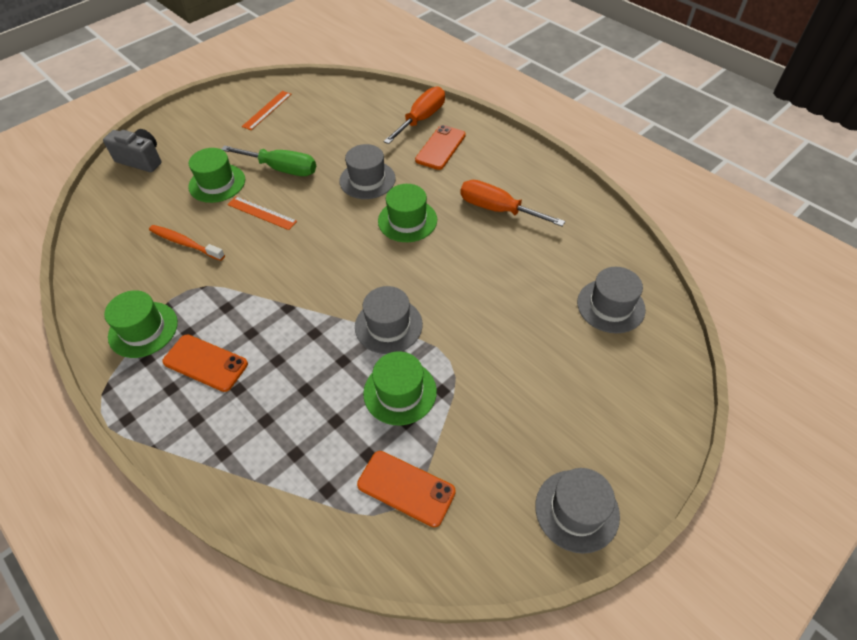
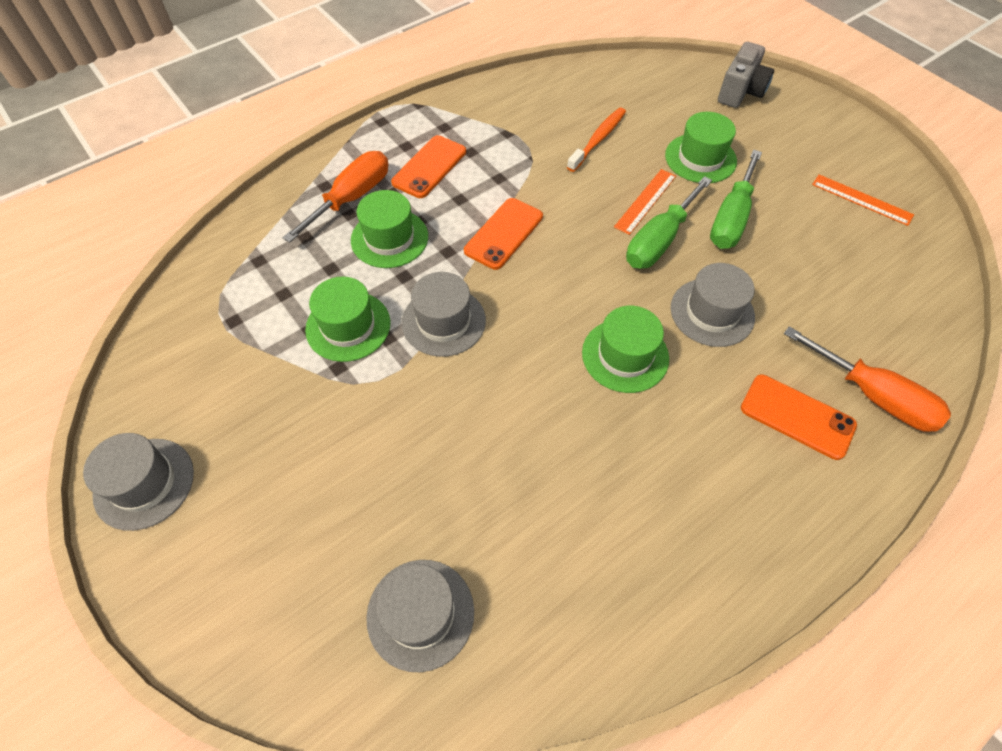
camera: 95 degrees right, 5 degrees up
green hat [104,290,178,358] -> green hat moved to [351,190,428,268]
orange phone [357,451,456,527] -> orange phone moved to [464,198,543,270]
orange screwdriver [460,180,565,227] -> orange screwdriver moved to [282,151,389,243]
none -> green screwdriver [626,176,712,269]

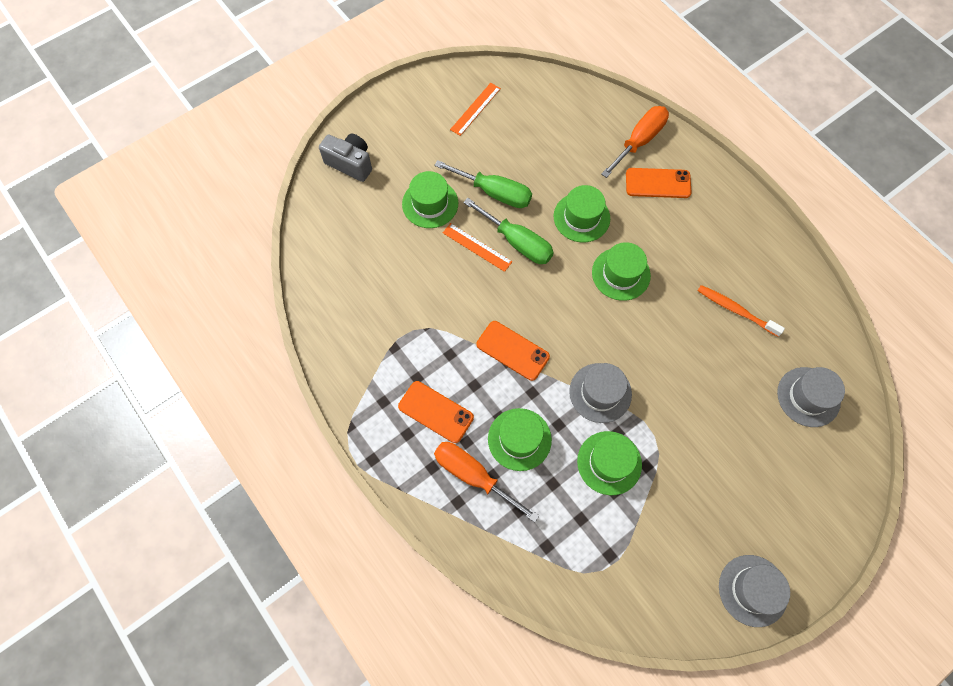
camera: 90 degrees left, 10 degrees up
orange toothbrush [567,107,626,172] -> orange toothbrush moved to [698,285,785,337]
grey hat [671,263,755,347] -> green hat [554,185,610,242]
orange phone [741,374,857,460] -> orange phone turned 60 degrees clockwise [626,168,692,198]

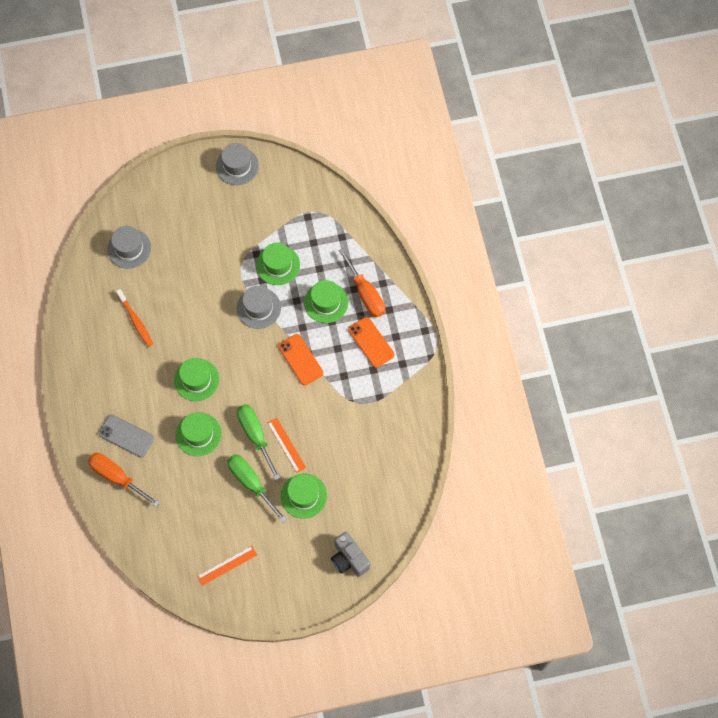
camera: 155 degrees left, 0 degrees up
orange screwdriver [601,106,669,178] -> orange screwdriver turned 60 degrees clockwise [88,453,160,507]
orange phone [626,168,692,198] -> grey phone [98,415,154,457]

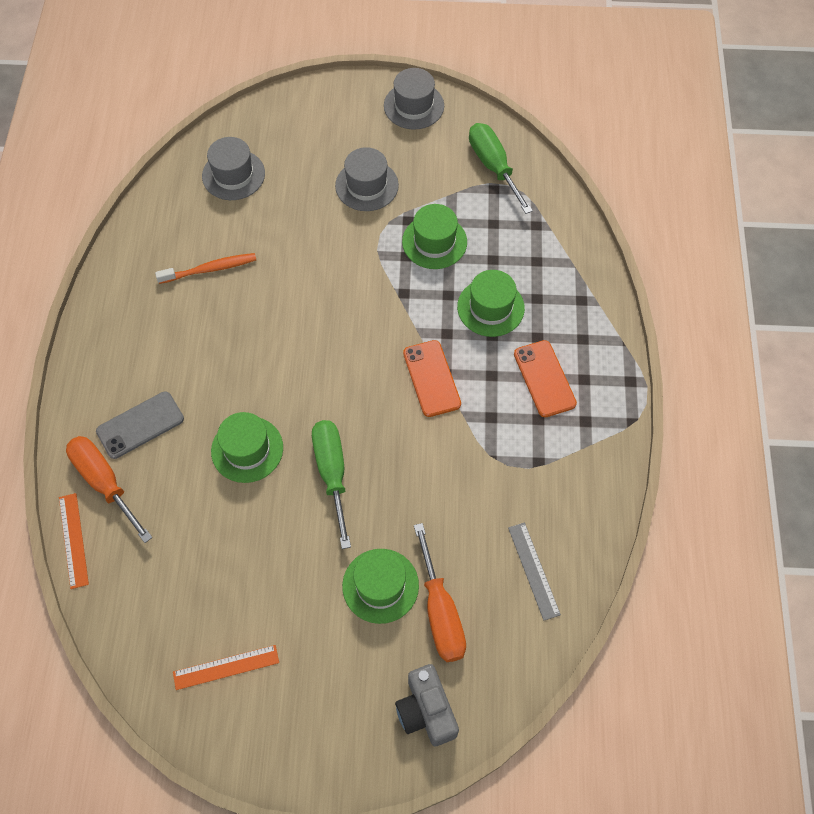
camera: 15 degrees right, 5 degrees down
grey phone [98,415,154,457] -> grey phone turned 75 degrees counterclockwise [96,391,184,459]
orange toothbrush [116,289,153,347] -> orange toothbrush turned 90 degrees counterclockwise [155,253,256,284]
green hat [174,358,219,401] -> none
green screwdriver [227,454,287,523] -> green screwdriver moved to [469,123,533,214]
grey hat [237,286,281,329] -> grey hat moved to [335,147,399,211]
orange ruler [268,418,306,473] -> orange ruler moved to [59,493,89,589]
orange screwdriver [339,248,385,317] -> orange screwdriver moved to [414,523,466,662]
none -> grey ruler [508,522,561,620]

